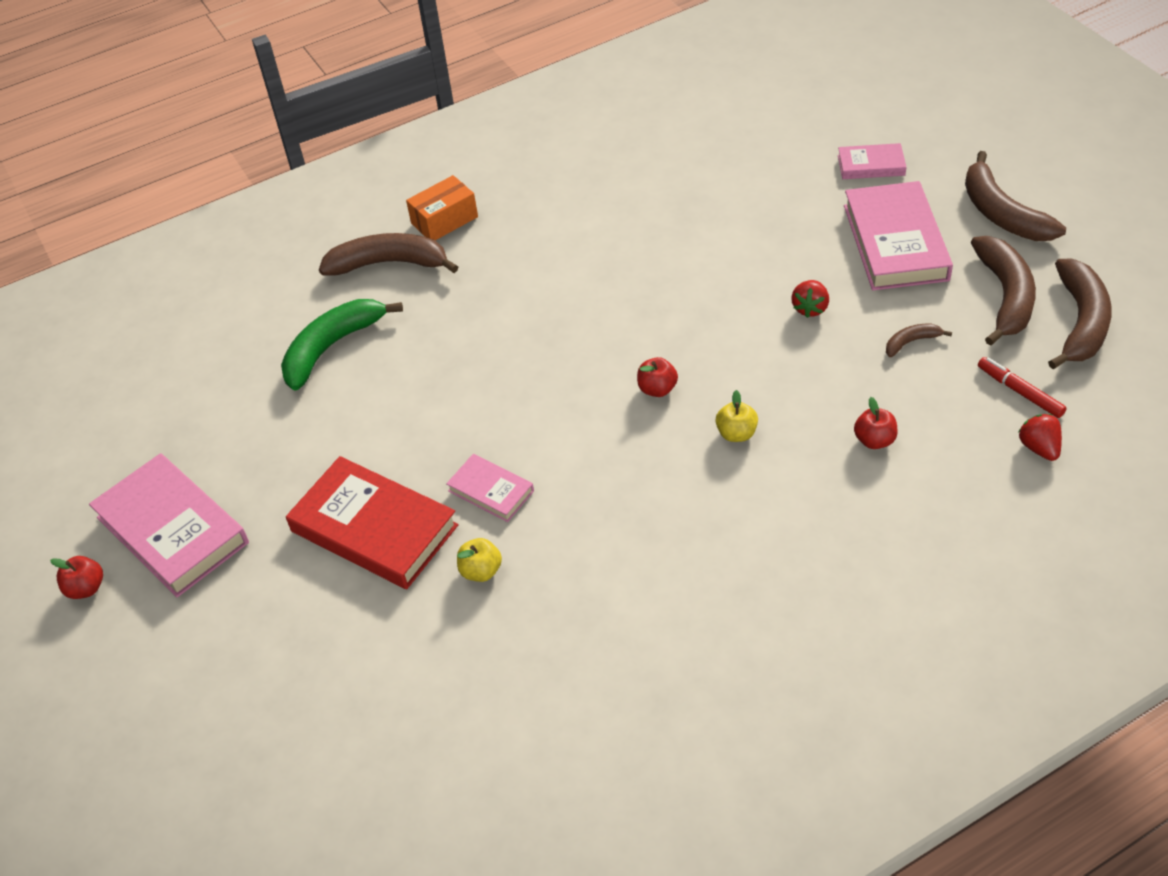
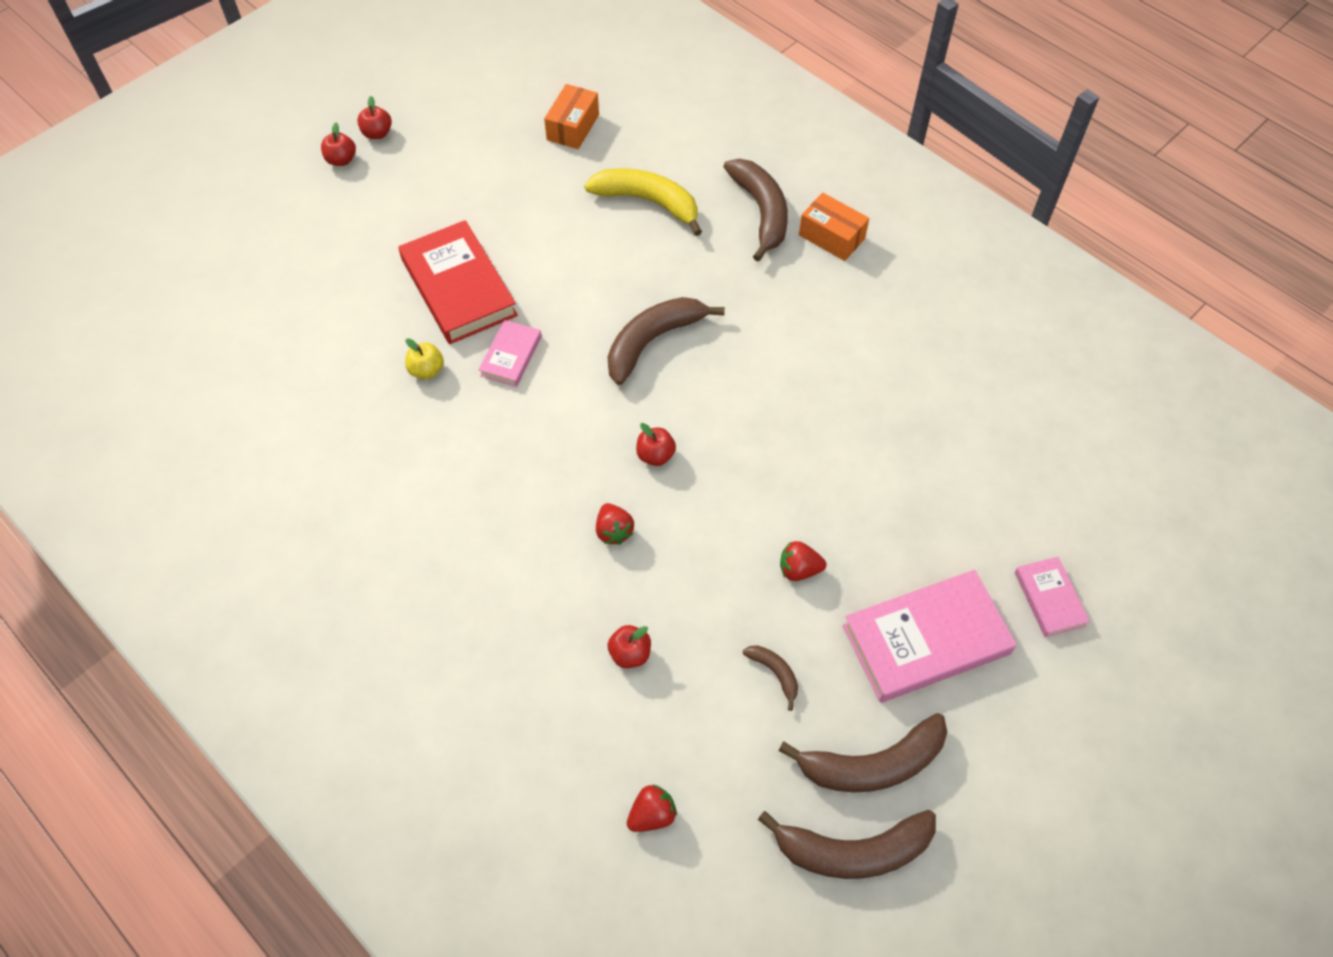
camera: 70 degrees right, 10 degrees up
pink book [89,453,249,597] -> none
green banana [281,299,403,391] -> yellow banana [584,168,702,236]
red book [286,456,459,589] -> red book turned 45 degrees counterclockwise [398,220,518,344]
yellow apple [716,390,758,442] -> red strawberry [596,503,634,545]
brown banana [965,151,1066,241] -> brown banana moved to [607,297,725,385]
red marker [978,357,1067,418] -> none
none -> red apple [321,122,356,166]
none -> orange box [544,84,599,149]

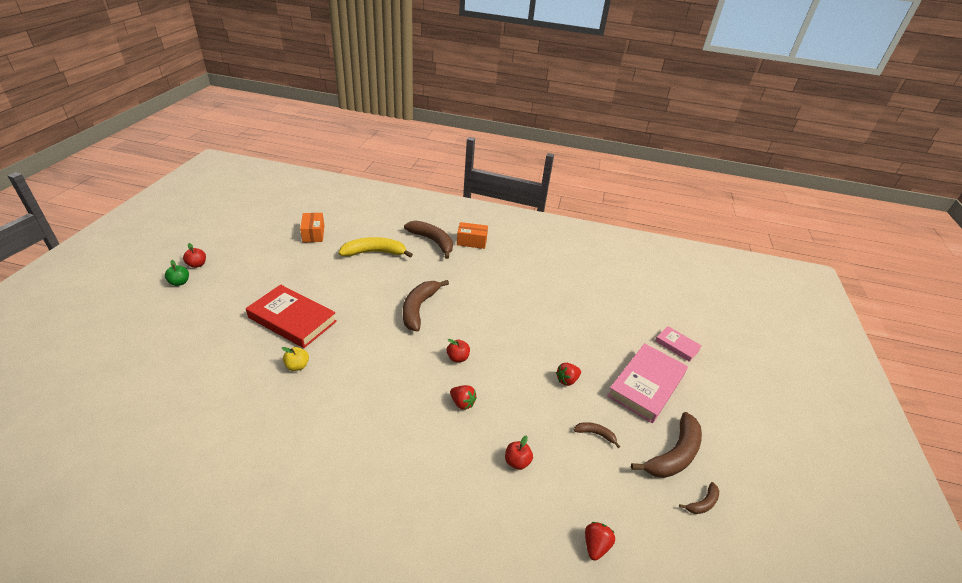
camera: 35 degrees left, 20 degrees down
red apple [321,122,356,166] -> green apple [165,260,189,286]
pink book [479,320,542,387] -> none
brown banana [758,810,936,879] -> brown banana [679,482,719,514], size x0.47

